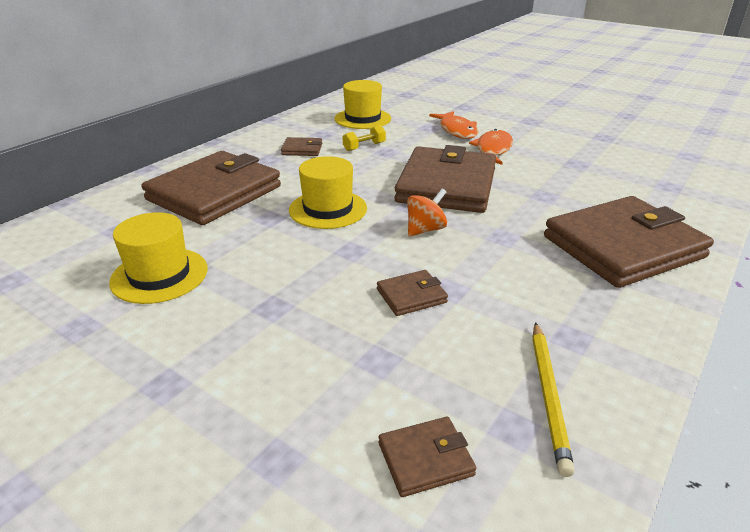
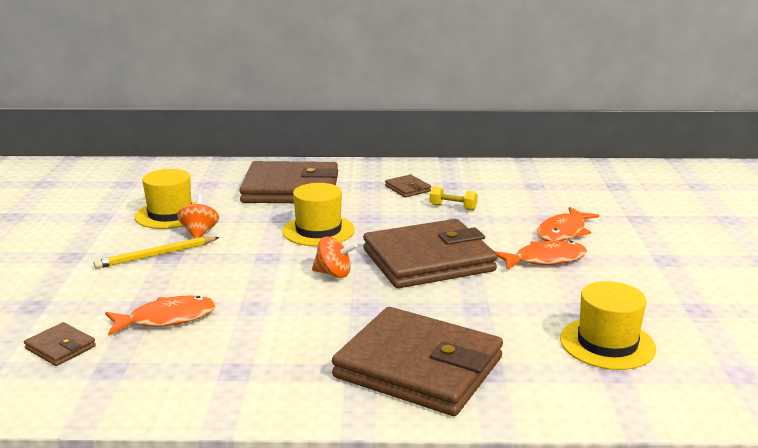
camera: 55 degrees right, 10 degrees down
yellow hat [335,80,391,129] -> yellow hat moved to [560,281,656,370]
brown wallet [377,270,448,316] -> none
yellow pencil [532,322,575,477] -> yellow pencil moved to [93,237,220,269]
none -> orange fish [105,296,216,336]
none -> orange spinning top [177,194,219,239]

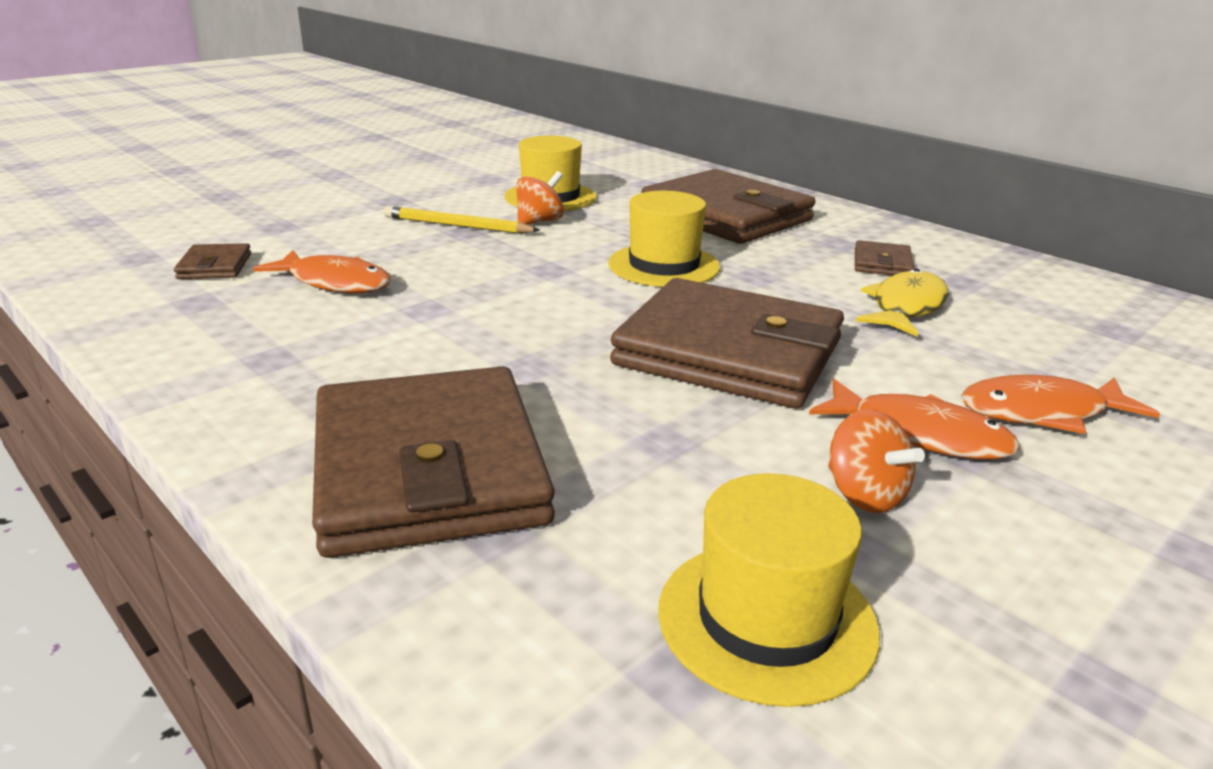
camera: 45 degrees right, 5 degrees up
orange spinning top [312,237,357,278] -> orange spinning top moved to [828,409,925,513]
yellow dumbbell [430,186,478,210] -> yellow fish [856,269,948,337]

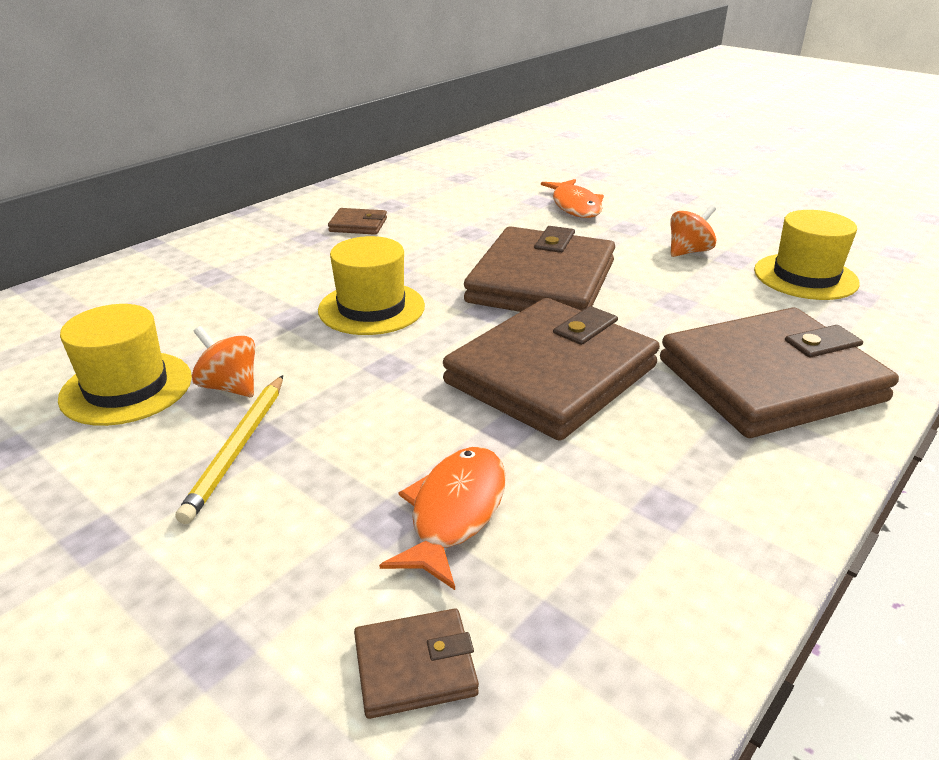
camera: 95 degrees left, 5 degrees up
brown wallet [641,169,816,244] -> brown wallet moved to [443,298,660,441]
orange fish [809,379,1020,460] -> none
yellow fish [856,269,948,337] -> none

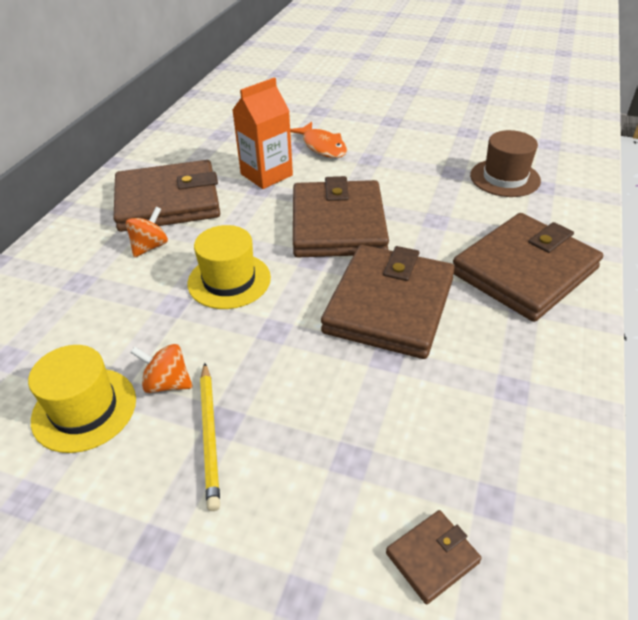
camera: 20 degrees left, 10 degrees up
brown wallet [328,208,387,235] -> brown wallet [113,160,220,232], size x2.41
orange fish [379,447,506,590] -> none
orange spinning top [670,205,716,257] -> orange spinning top moved to [125,207,168,257]
yellow hat [754,210,860,300] -> brown hat [470,130,541,197]
none -> orange carton [233,77,293,189]

